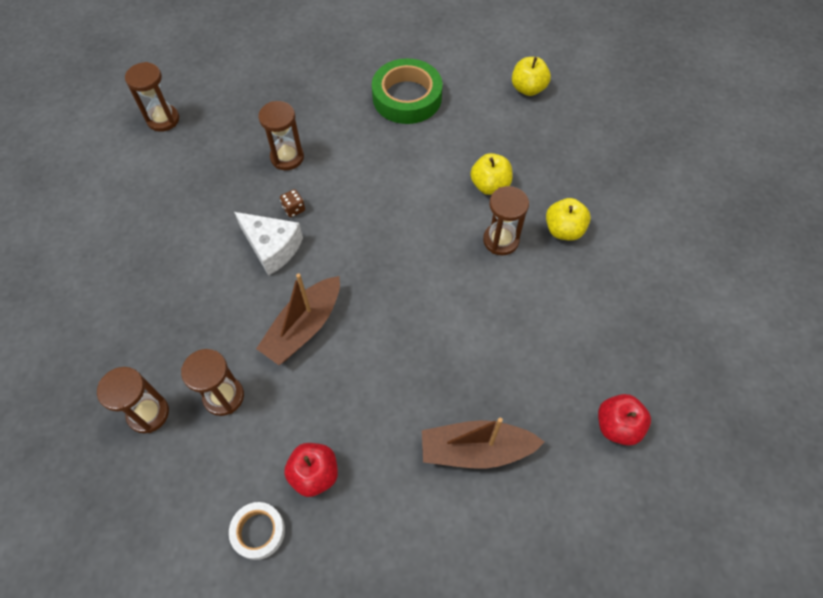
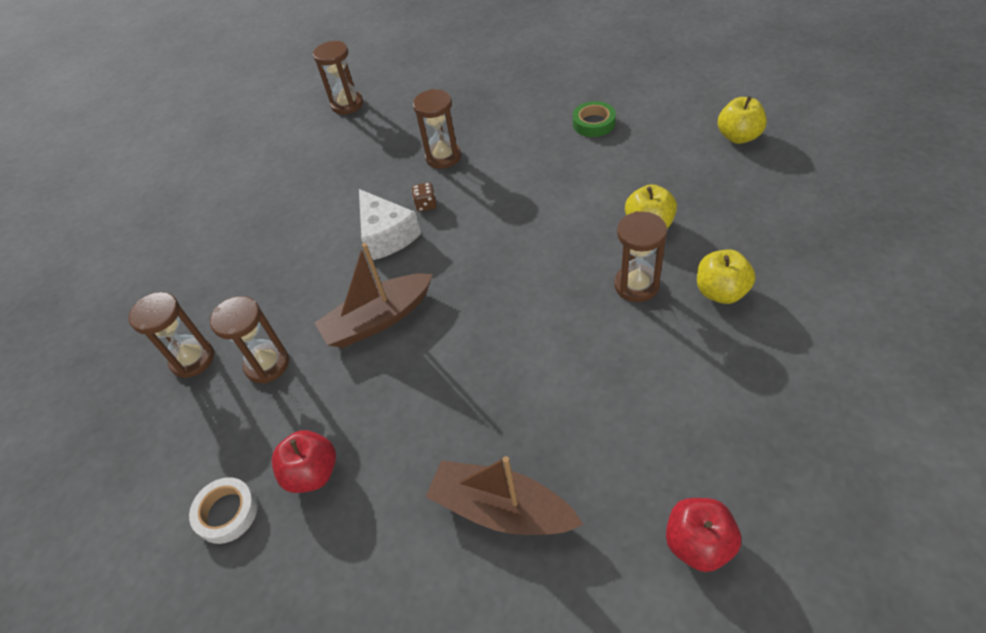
camera: 30 degrees right, 10 degrees down
green tape [372,58,443,124] -> green tape [573,101,616,137], size x0.54

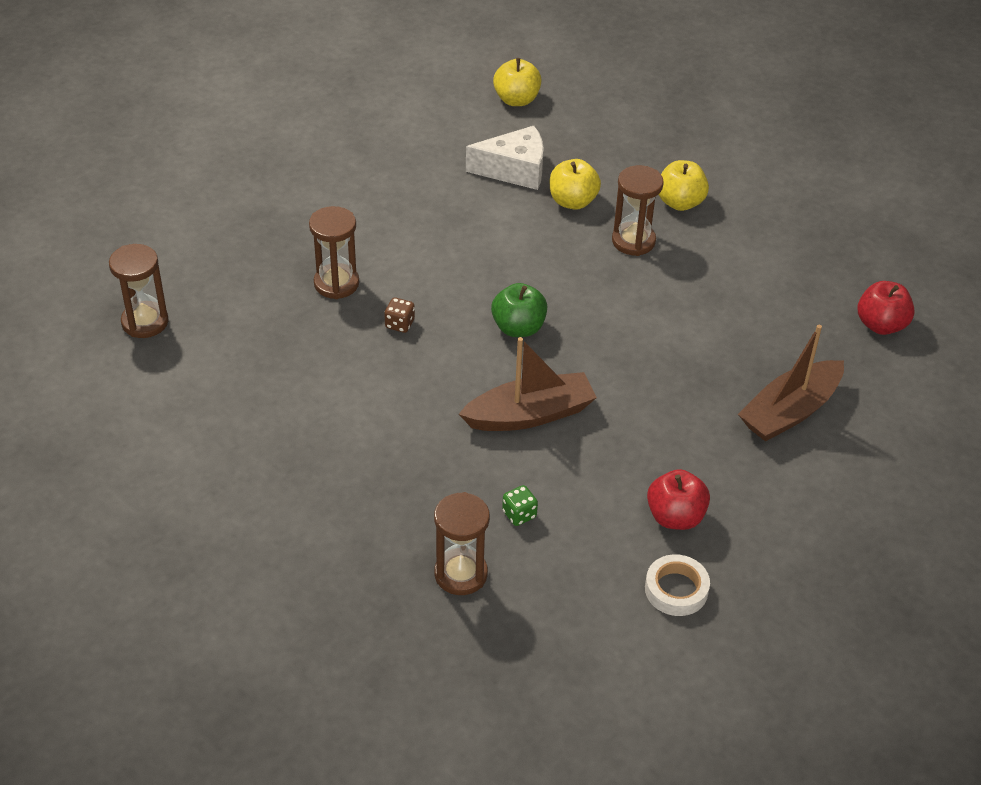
camera: 70 degrees left, 5 degrees down
brown hourglass [210,296,289,383] -> green dice [502,485,538,526]
brown boat [315,243,433,348] -> brown boat turned 105 degrees counterclockwise [459,337,597,431]
white cheese [359,189,421,260] -> white cheese moved to [466,126,544,190]
green tape [573,101,616,137] -> none
none -> green apple [491,283,547,337]

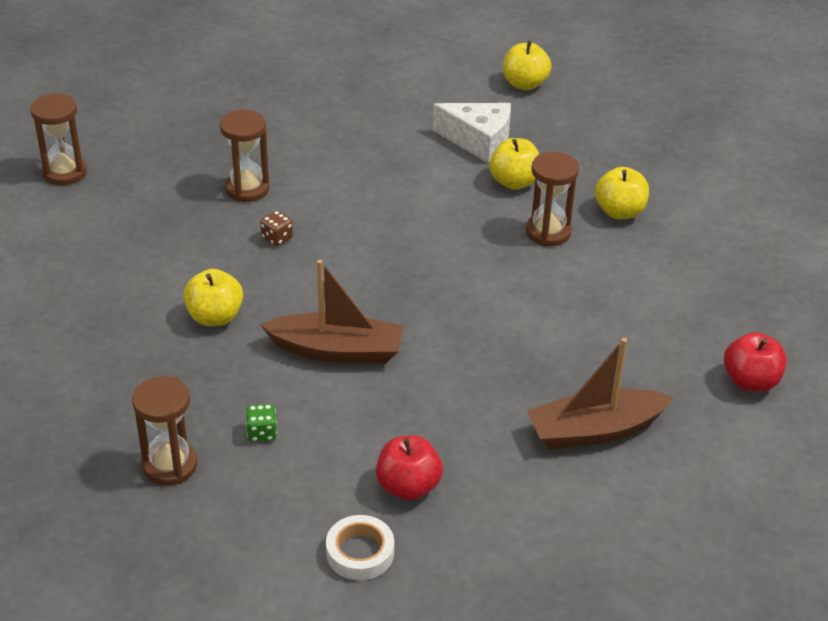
camera: 25 degrees right, 5 degrees down
green apple [491,283,547,337] -> none
none -> yellow apple [183,269,243,326]

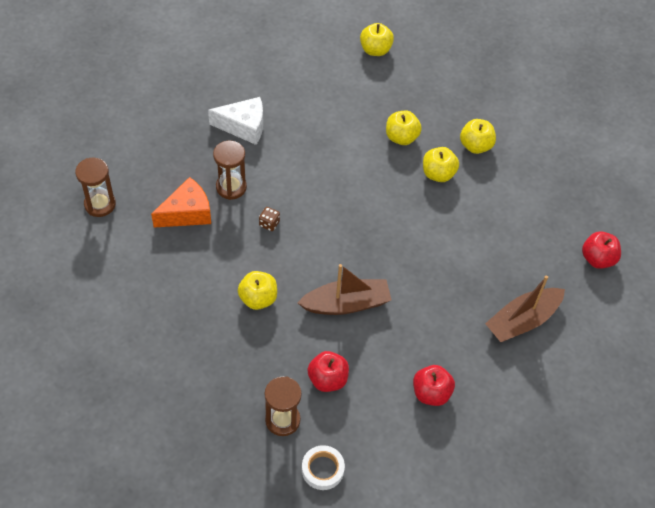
camera: 20 degrees left, 15 degrees up
green dice [246,404,277,442] -> red apple [308,351,349,392]
white tape [326,515,394,580] -> white tape moved to [302,445,345,490]
white cheese [433,103,511,164] -> white cheese moved to [208,97,263,145]
brown hourglass [526,152,579,246] -> yellow apple [423,147,459,182]
none -> orange cheese [151,177,211,228]

